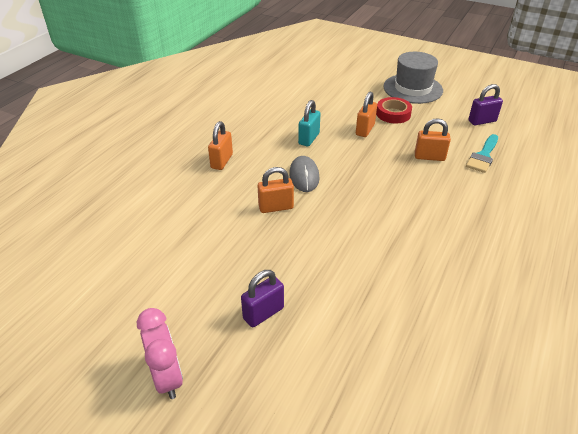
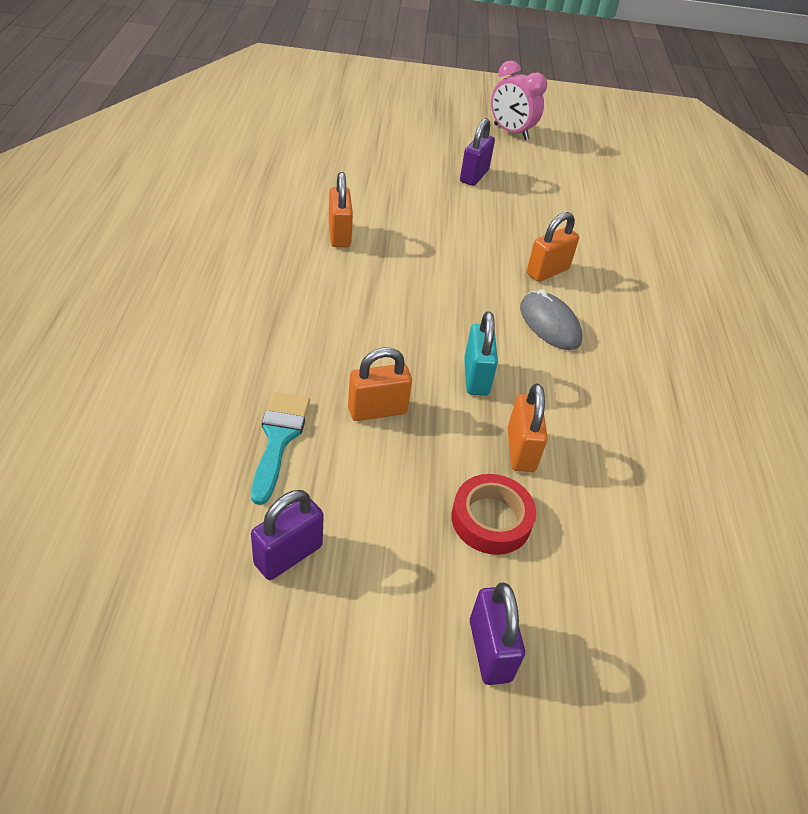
camera: 150 degrees right, 5 degrees up
orange padlock [208,121,233,170] -> orange padlock moved to [329,172,353,247]
turquoise padlock [298,100,321,146] -> turquoise padlock moved to [464,311,498,396]
grey hat [383,52,443,104] -> purple padlock [470,583,525,685]

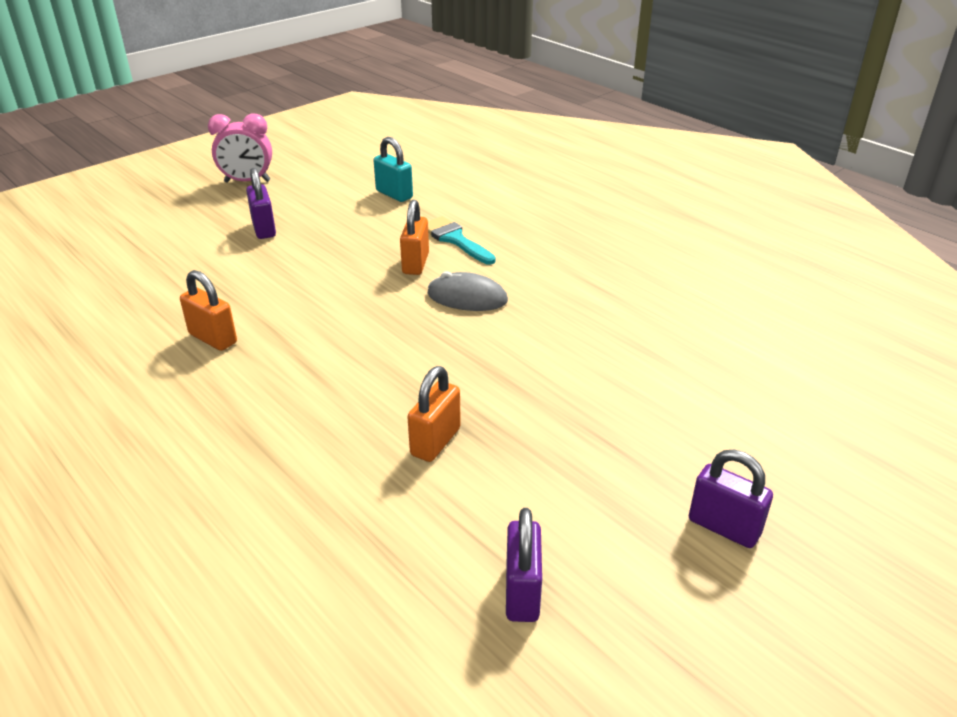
camera: 40 degrees left, 10 degrees down
turquoise brush [251,392,310,505] -> turquoise brush moved to [428,216,496,264]
red tape [451,474,536,555] -> none
turquoise padlock [464,311,498,396] -> turquoise padlock moved to [374,137,413,202]
orange padlock [508,384,548,472] -> none

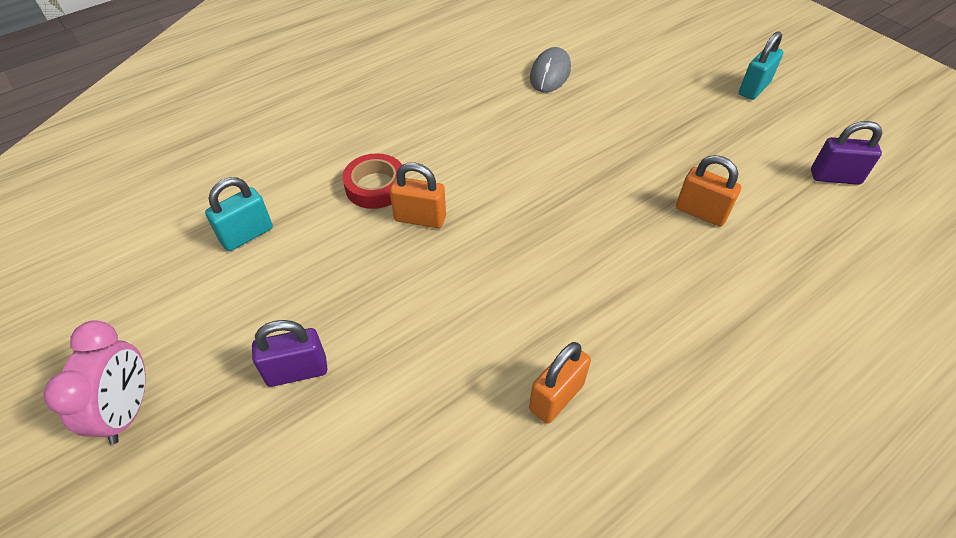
camera: 85 degrees left, 15 degrees up
grey mouse [427,271,508,311] -> grey mouse moved to [530,47,571,93]
turquoise brush [428,216,496,264] -> red tape [342,153,402,209]
purple padlock [689,450,773,548] -> turquoise padlock [739,31,783,100]

